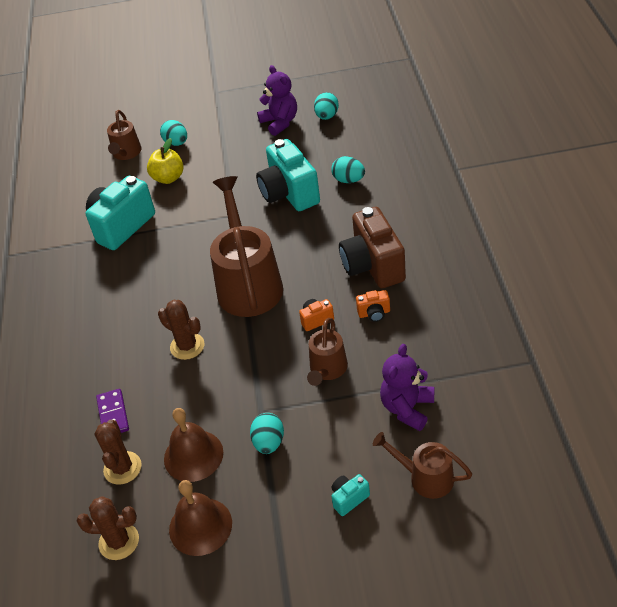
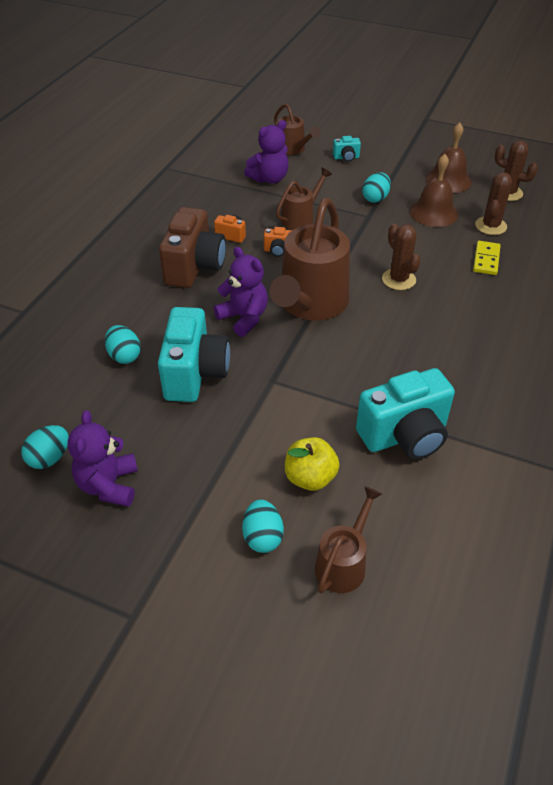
camera: 155 degrees left, 0 degrees up
purple domino [96,389,129,433] -> yellow domino [473,241,501,275]
none -> purple teddy bear [214,247,268,337]

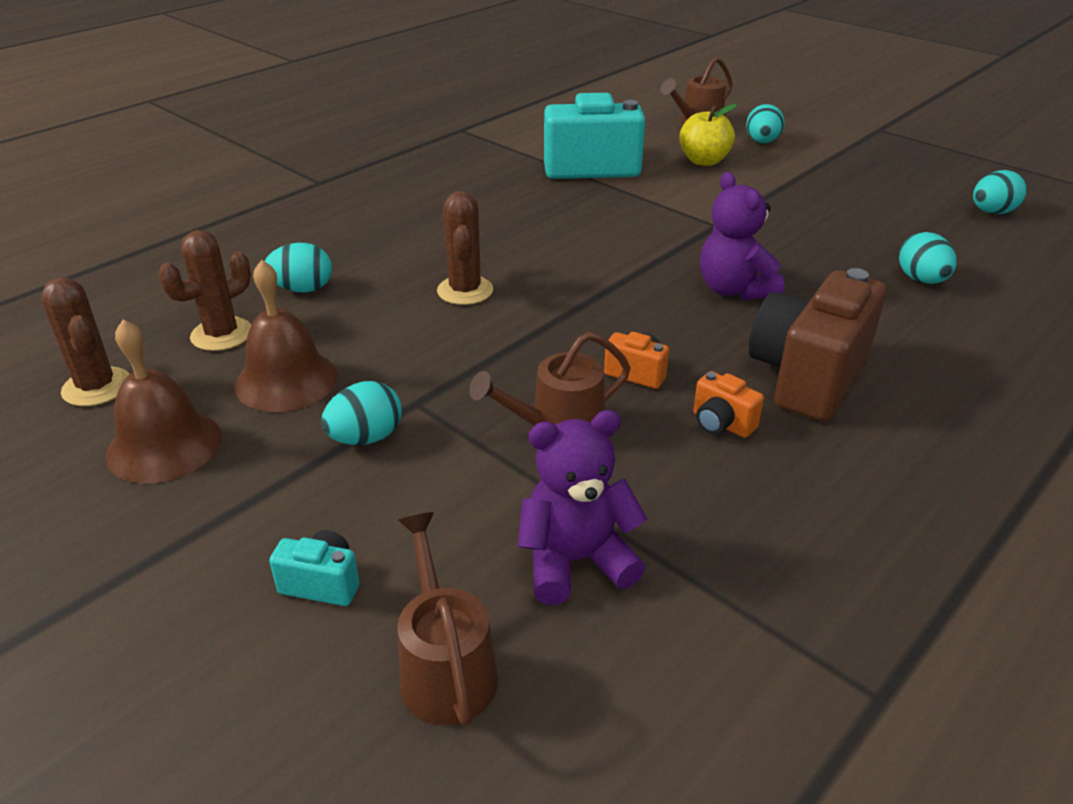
camera: 160 degrees left, 10 degrees down
purple teddy bear [68,410,138,507] -> none
turquoise camera [158,307,230,402] -> none
brown watering can [270,198,350,320] -> none
yellow domino [473,241,501,275] -> turquoise egg [264,243,332,292]

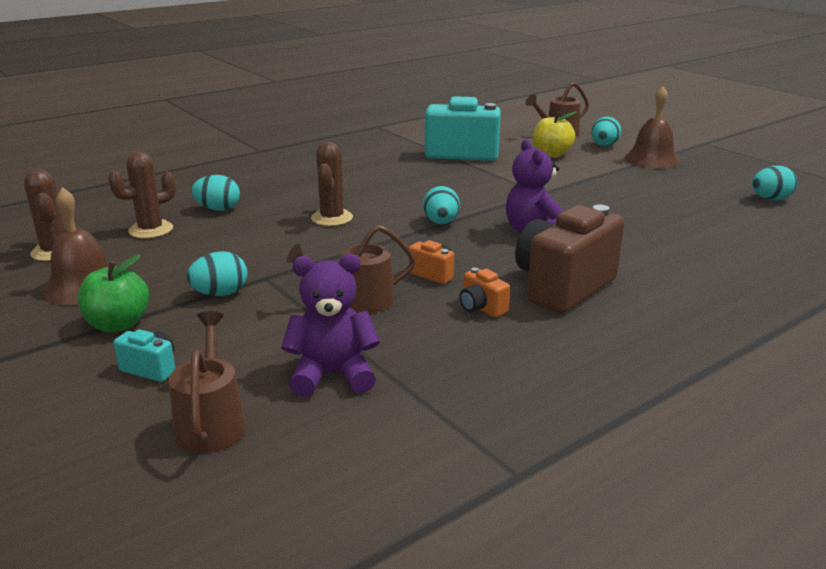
camera: 10 degrees right, 10 degrees down
brown bell [235,260,338,412] -> brown bell moved to [624,86,680,169]
turquoise egg [899,232,956,284] -> turquoise egg moved to [423,186,460,224]
none -> green apple [77,254,149,332]

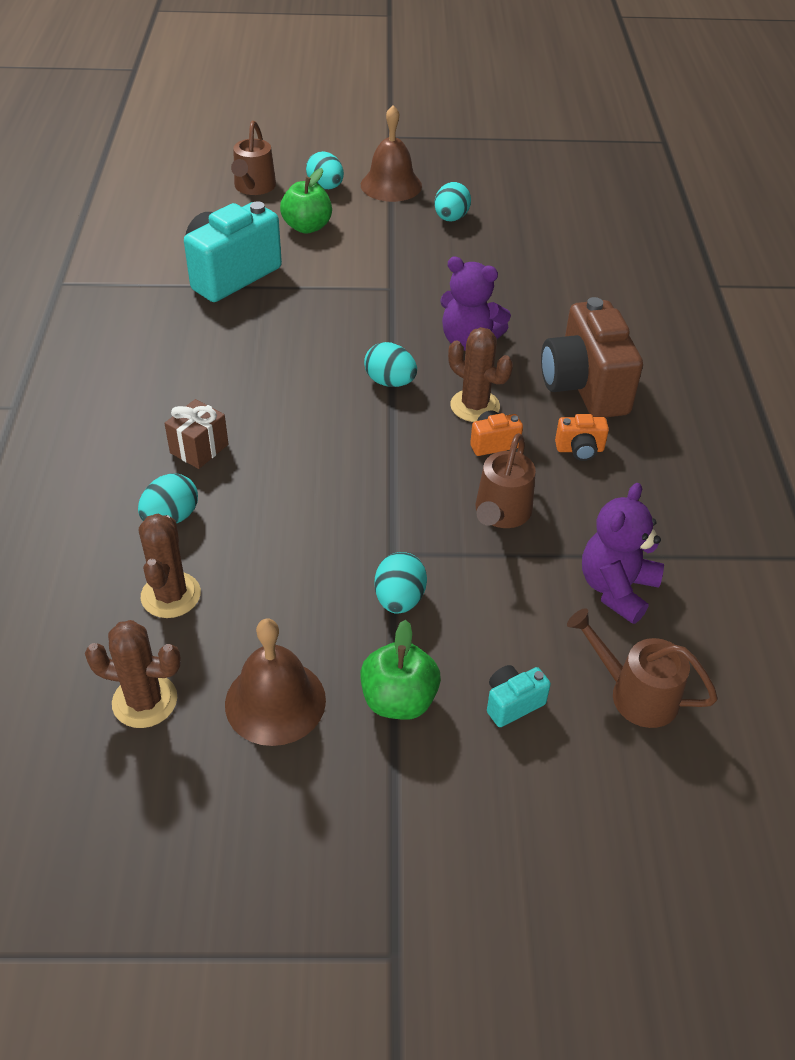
camera: 55 degrees left, 20 degrees up
brown cactus [311,142,353,226] -> brown cactus moved to [448,327,513,422]
yellow apple [533,111,577,158] -> green apple [280,168,332,234]
turquoise egg [752,165,797,200] -> turquoise egg moved to [434,182,471,221]
none -> brown gift [164,399,228,469]

